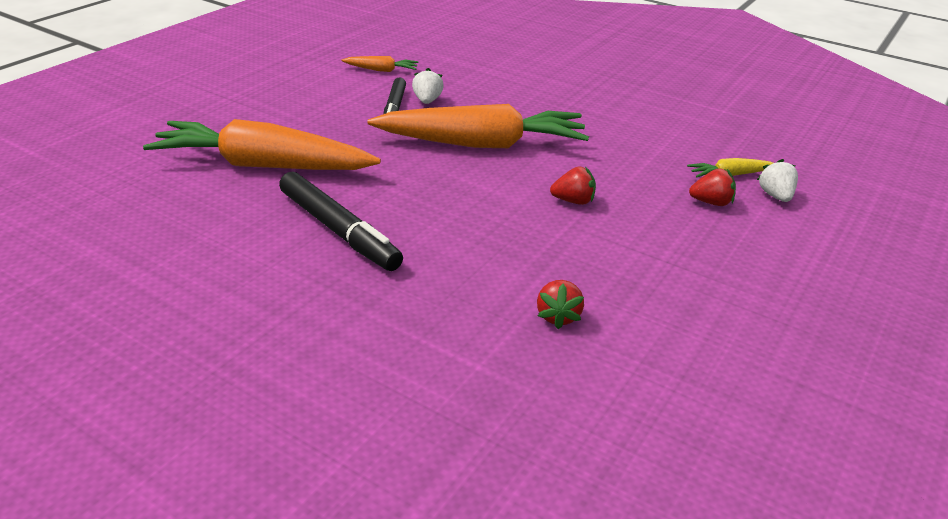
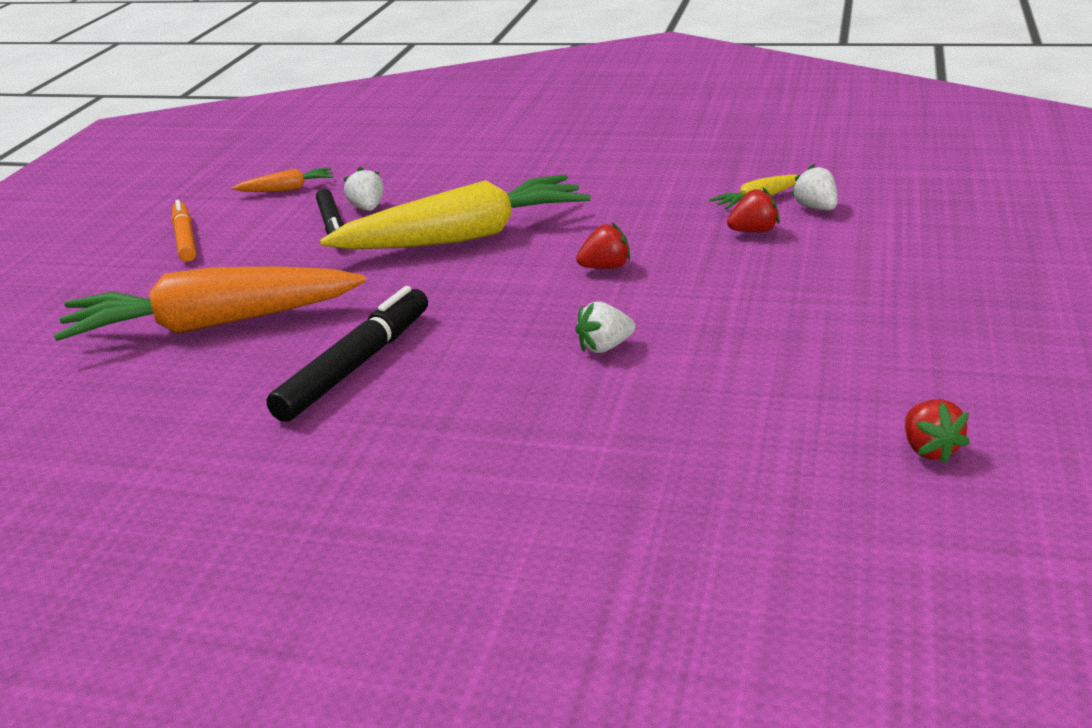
camera: 15 degrees left, 5 degrees down
black marker [279,172,403,271] -> black marker turned 90 degrees counterclockwise [267,286,428,422]
orange carrot [368,104,589,148] -> yellow carrot [320,174,591,250]
red strawberry [537,280,584,329] -> red strawberry moved to [905,399,970,464]
none -> orange marker [172,200,196,262]
none -> white strawberry [575,301,635,353]

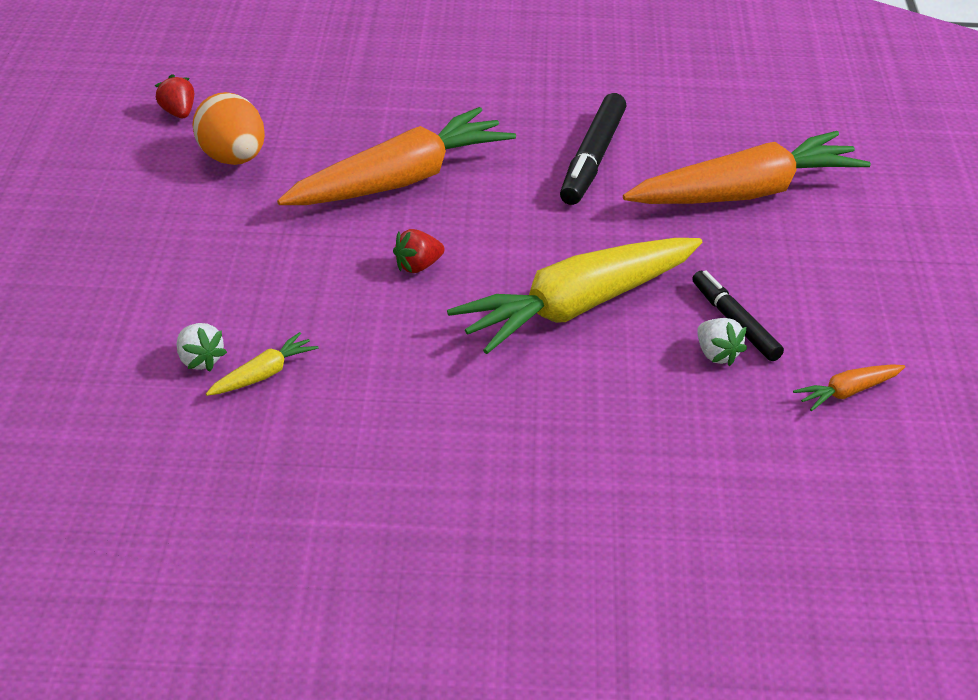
camera: 165 degrees right, 10 degrees up
orange marker [172,200,196,262] -> none
white strawberry [575,301,635,353] -> orange carrot [277,107,516,205]
red strawberry [727,188,780,232] -> none
none -> orange egg [192,92,265,165]

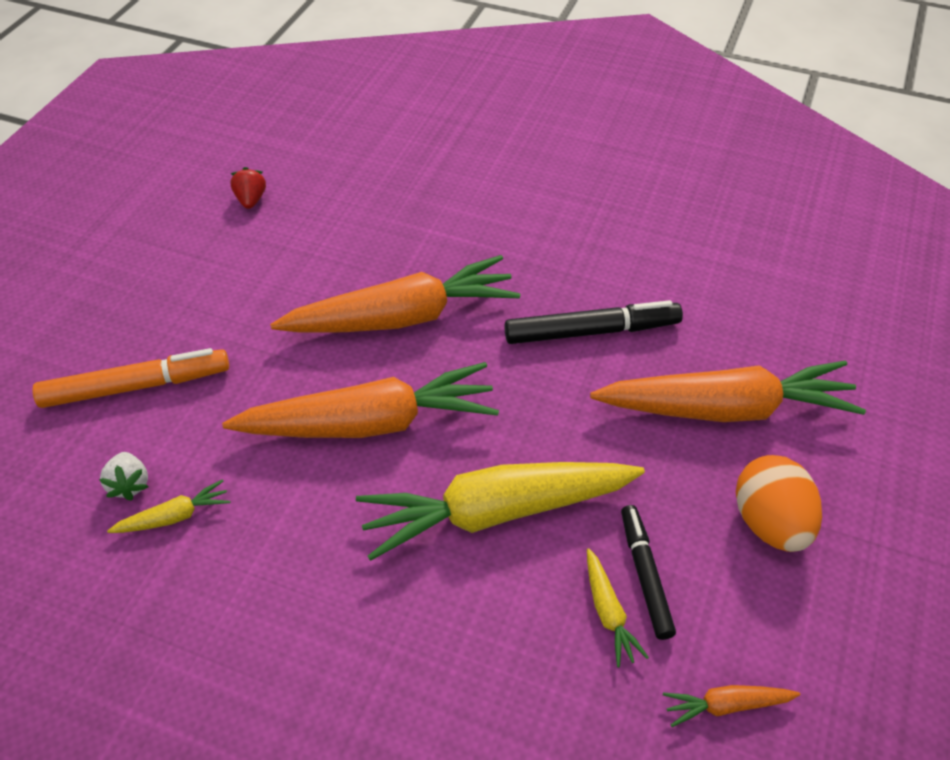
camera: 20 degrees right, 10 degrees up
orange egg [192,92,265,165] -> orange egg moved to [736,455,822,552]
red strawberry [393,229,445,273] -> orange carrot [222,362,499,438]
black marker [560,93,626,205] -> black marker turned 135 degrees counterclockwise [504,300,683,344]
white strawberry [697,318,747,366] -> yellow carrot [587,548,649,667]
none -> orange marker [33,348,229,408]

